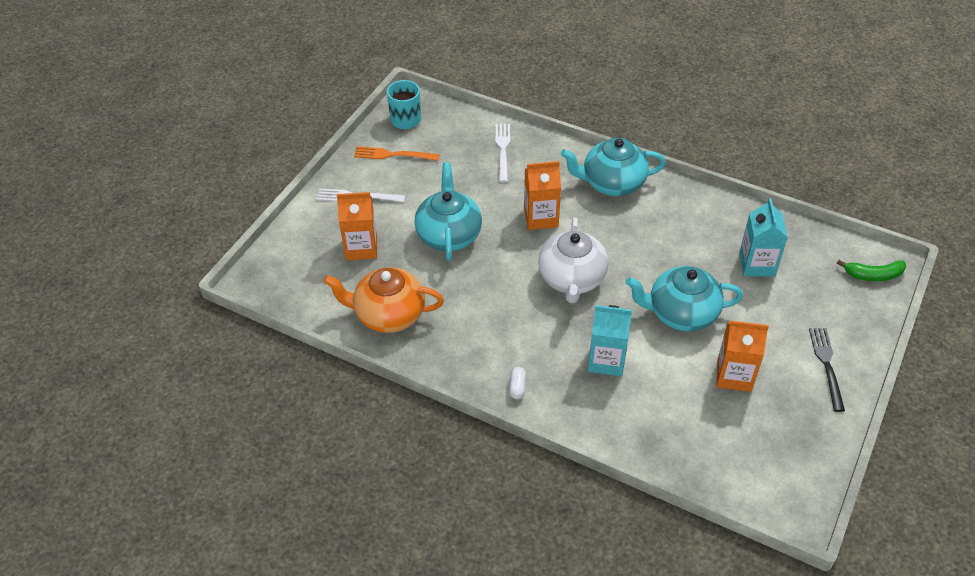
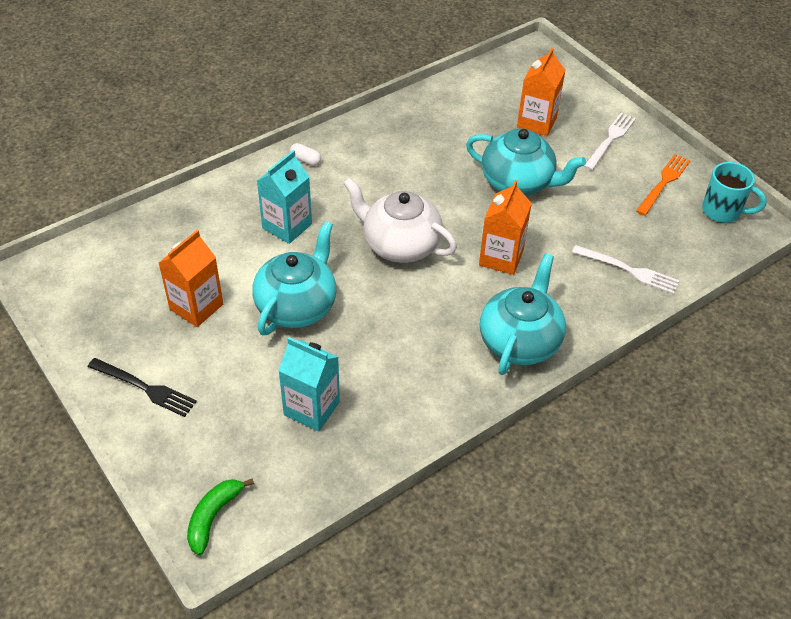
camera: 115 degrees right, 0 degrees up
orange teapot [323,267,444,333] -> none

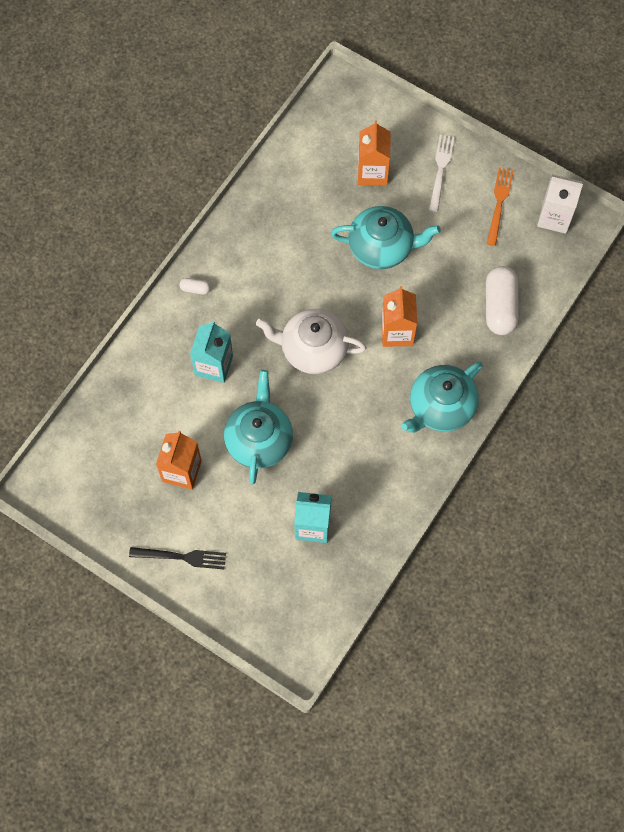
camera: 20 degrees left, 20 degrees up
green banana [187,478,254,555] -> none
turquoise teapot [480,253,566,375] -> turquoise teapot turned 135 degrees counterclockwise [401,361,483,433]
white fork [572,245,680,294] -> white capsule [486,266,519,335]
turquoise mug [702,162,767,223] -> white carton [537,174,583,234]

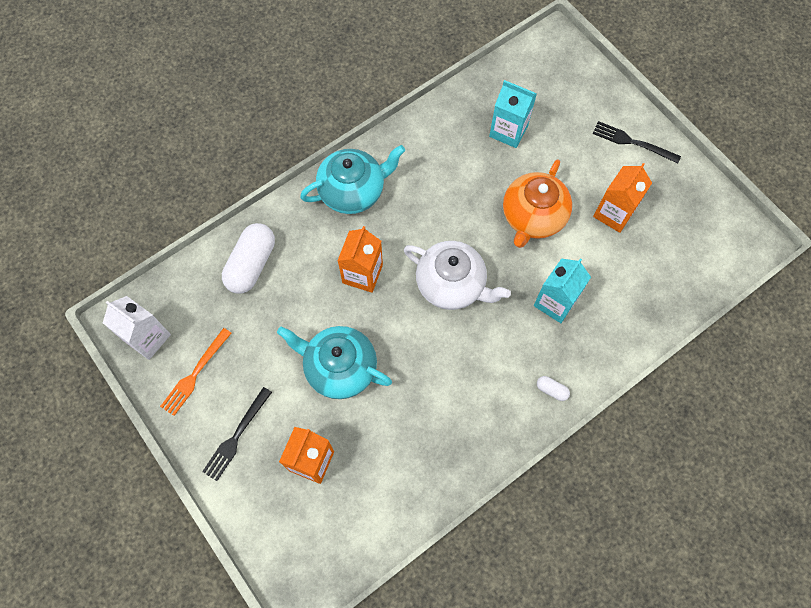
camera: 160 degrees left, 0 degrees up
turquoise teapot [224,370,293,484] -> orange teapot [503,159,572,248]
white fork [429,135,455,212] -> black fork [202,387,272,481]

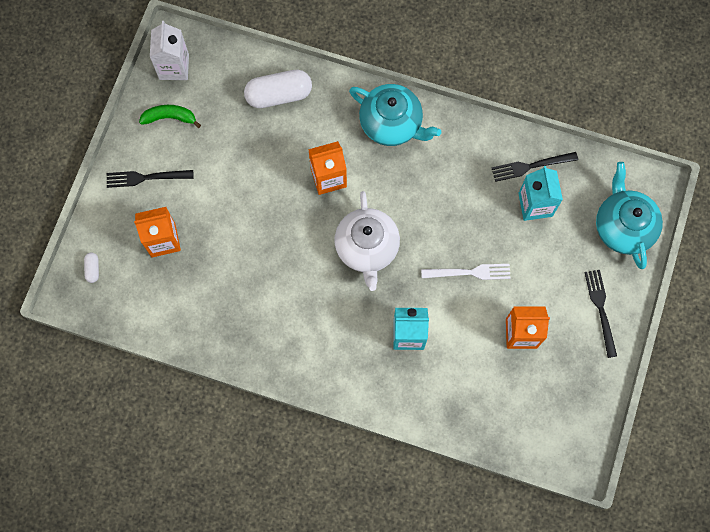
camera: 55 degrees right, 5 degrees up
orange fork [160,328,232,416] -> green banana [139,105,201,128]
turquoise teapot [277,326,392,399] -> turquoise teapot moved to [596,162,663,269]
orange teapot [503,159,572,248] -> white fork [421,264,511,280]
white capsule [537,376,570,401] -> white capsule moved to [84,252,99,283]
none -> black fork [492,152,578,182]

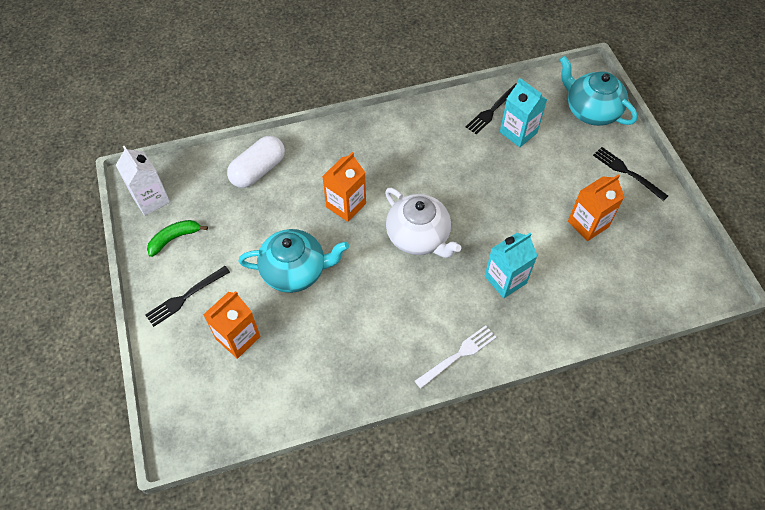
camera: 35 degrees left, 15 degrees down
white capsule [84,252,99,283] -> none
turquoise teapot [349,84,441,146] -> turquoise teapot moved to [239,229,349,293]
white fork [421,264,511,280] -> white fork moved to [415,325,497,389]

